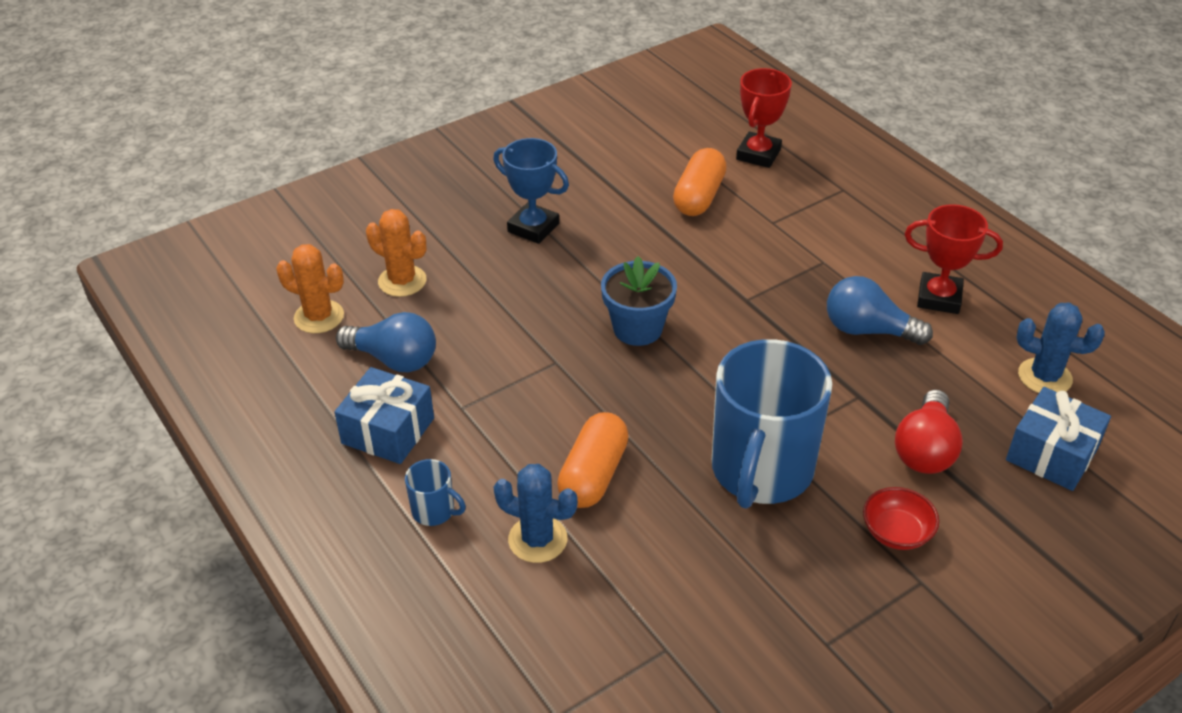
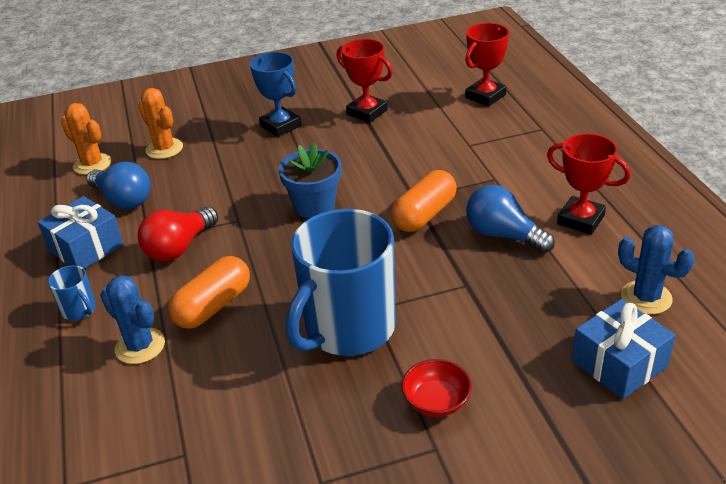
camera: 20 degrees right, 5 degrees down
orange capsule [673,148,727,216] -> orange capsule moved to [391,170,457,232]
red light bulb [895,390,963,474] -> red light bulb moved to [138,206,218,261]
none -> red trophy [336,39,393,123]

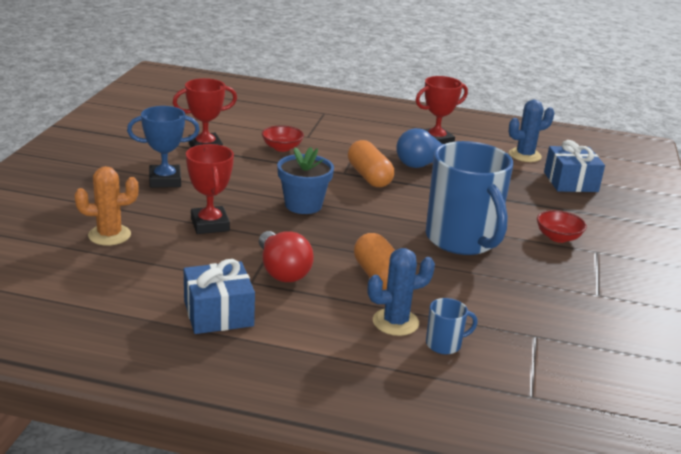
camera: 65 degrees left, 10 degrees down
blue mug [48,265,96,320] -> blue mug moved to [426,298,478,354]
orange cactus [61,103,111,175] -> none
blue light bulb [86,162,151,209] -> none
red trophy [465,23,509,106] -> red trophy moved to [186,144,234,234]
none -> red bowl [262,125,304,152]

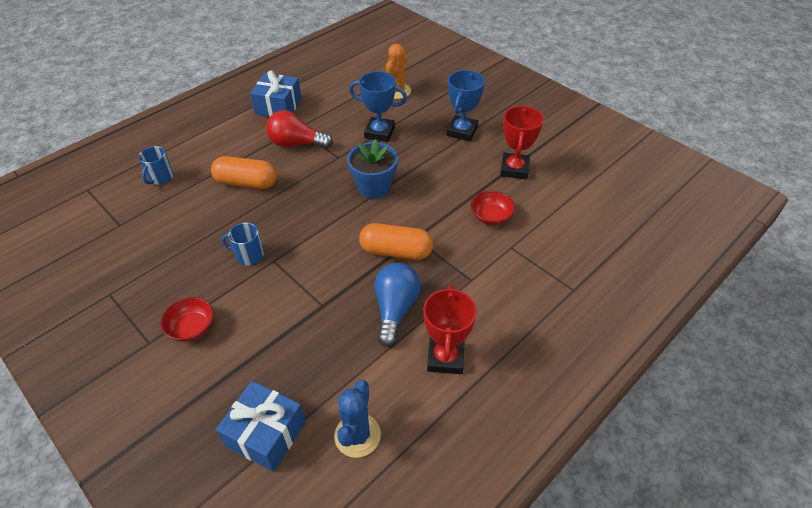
camera: 125 degrees right, 20 degrees up
red trophy [186,144,234,234] -> blue trophy [349,71,407,142]
blue cactus [368,248,435,336] -> none
blue mug [426,141,513,255] -> blue mug [222,223,264,265], size x0.40

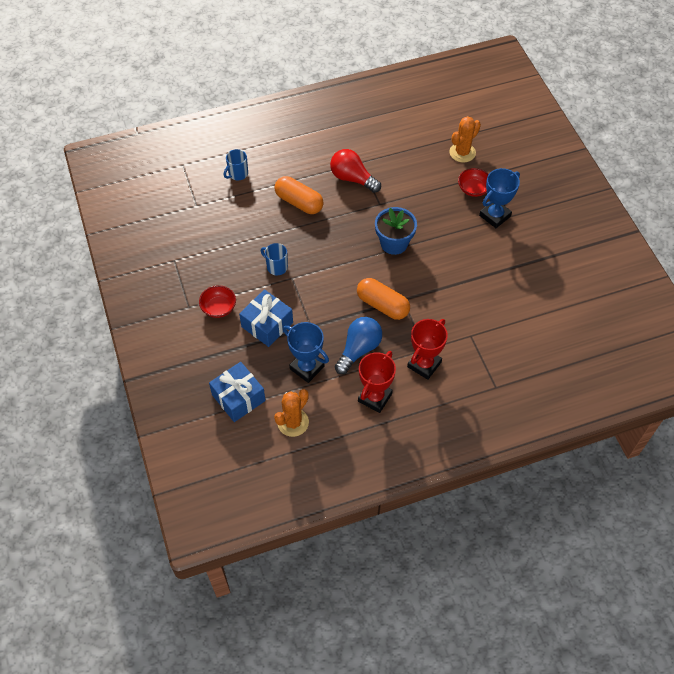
camera: 25 degrees right, 10 degrees up
blue gift [250,70,302,117] -> blue gift moved to [239,290,293,347]
blue cactus [334,380,381,458] -> orange cactus [274,389,309,437]
blue trophy [349,71,407,142] -> blue trophy moved to [283,322,329,383]
red bowl [471,191,515,225] -> red bowl moved to [458,168,489,197]
red trophy [500,106,544,179] -> red trophy moved to [407,319,448,380]

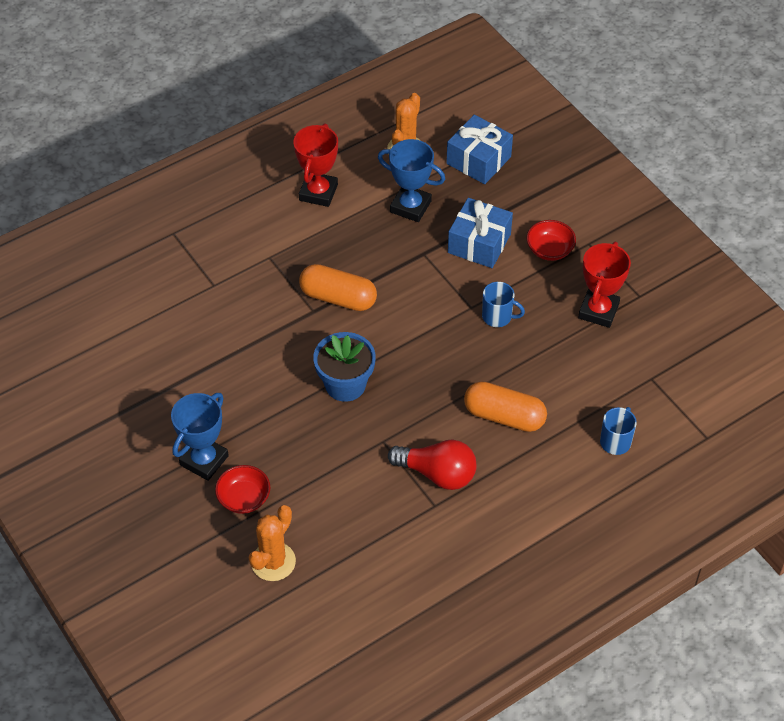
camera: 165 degrees right, 5 degrees down
blue light bulb [335,317,382,374] -> none
red trophy [407,319,448,380] -> red trophy moved to [578,242,631,328]

